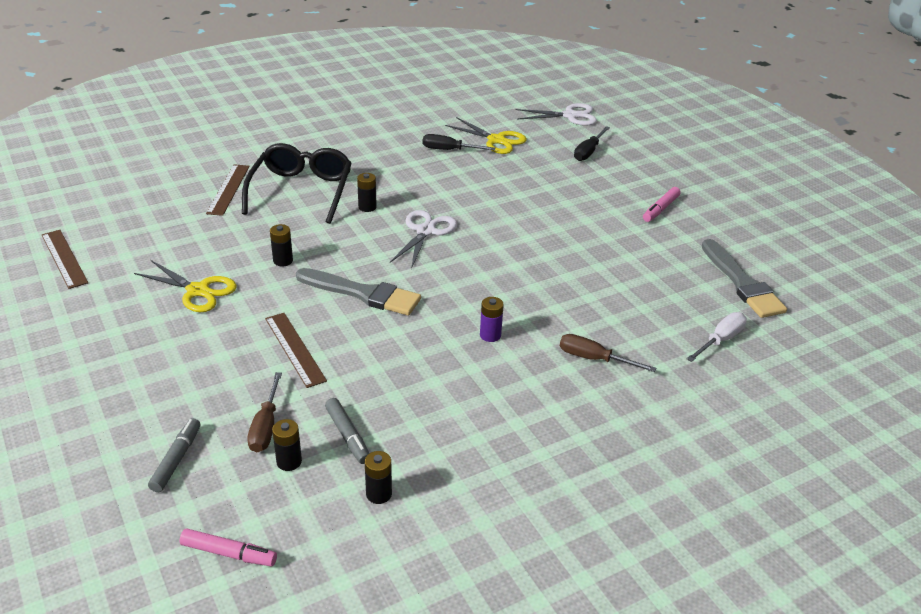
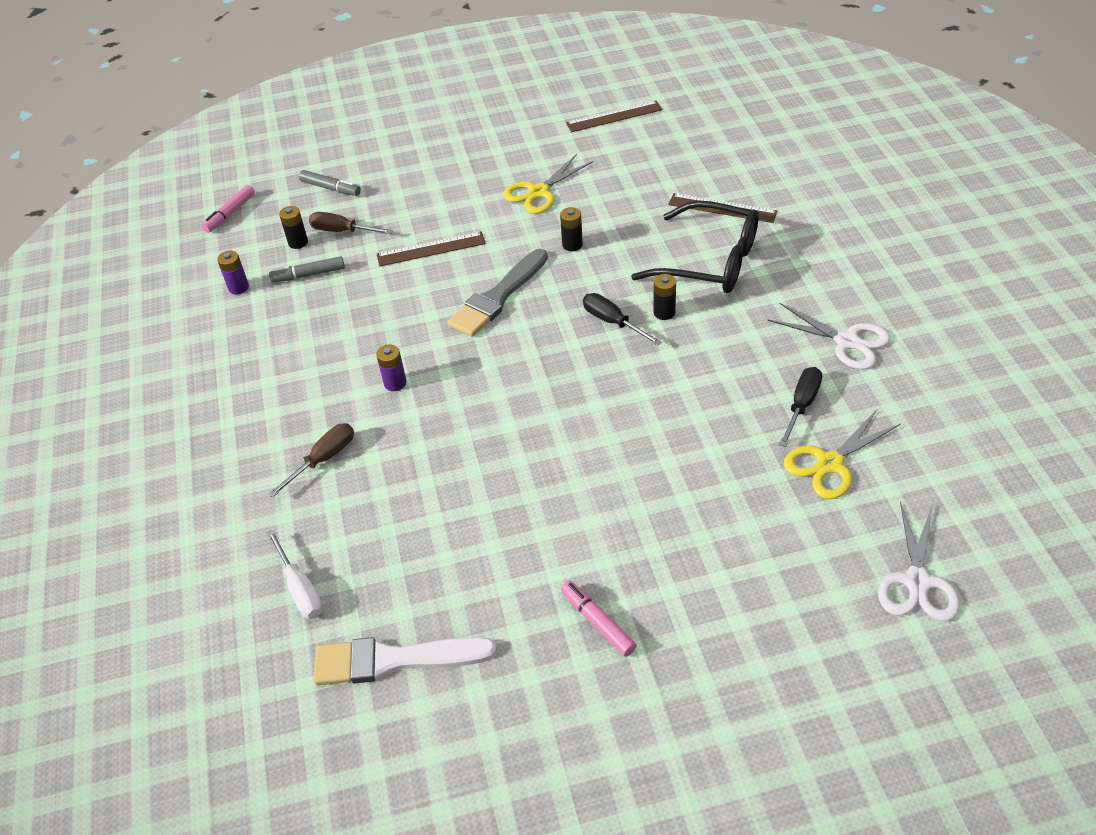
camera: 110 degrees right, 10 degrees up
black battery [365,451,392,504] -> purple battery [217,251,249,294]
white scissors [390,210,457,269] -> white scissors moved to [767,303,890,370]
black screwdriver [574,126,610,161] -> black screwdriver moved to [583,293,662,345]
grey brush [702,239,787,318] -> white brush [313,637,496,685]

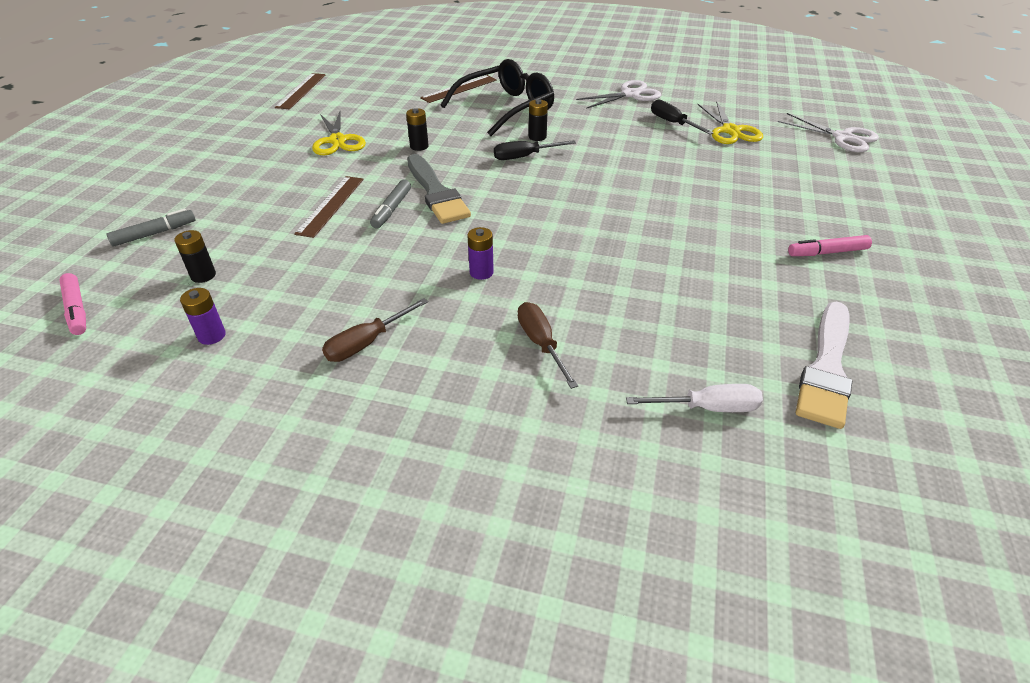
camera: 65 degrees left, 5 degrees down
grey marker [269,256,345,282] -> grey marker moved to [370,180,411,228]
brown screwdriver [309,212,393,234] -> brown screwdriver moved to [322,298,428,362]

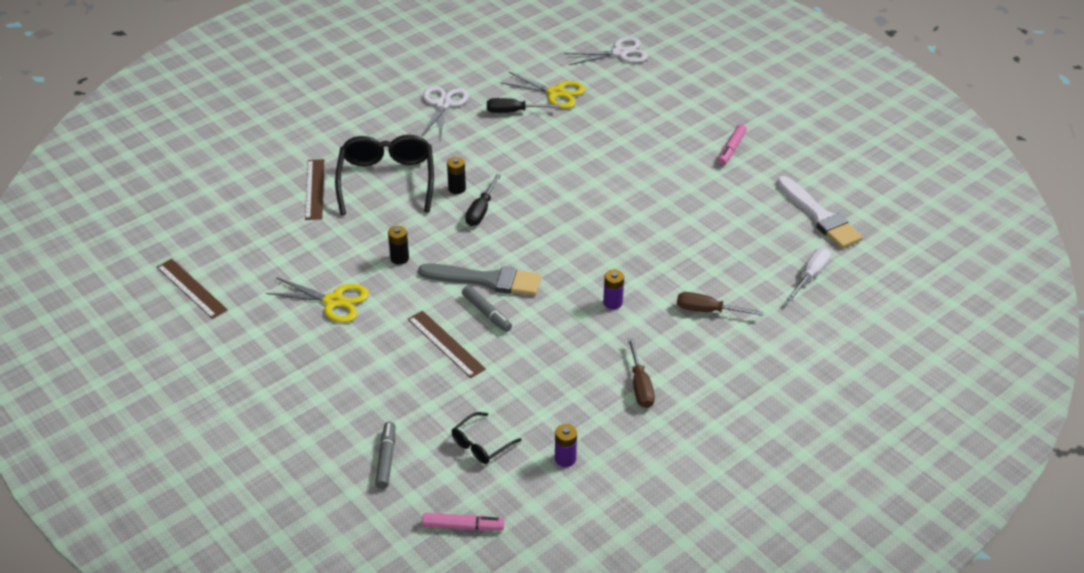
camera: 55 degrees left, 0 degrees up
black battery [174,230,216,283] -> black glasses [452,412,522,464]

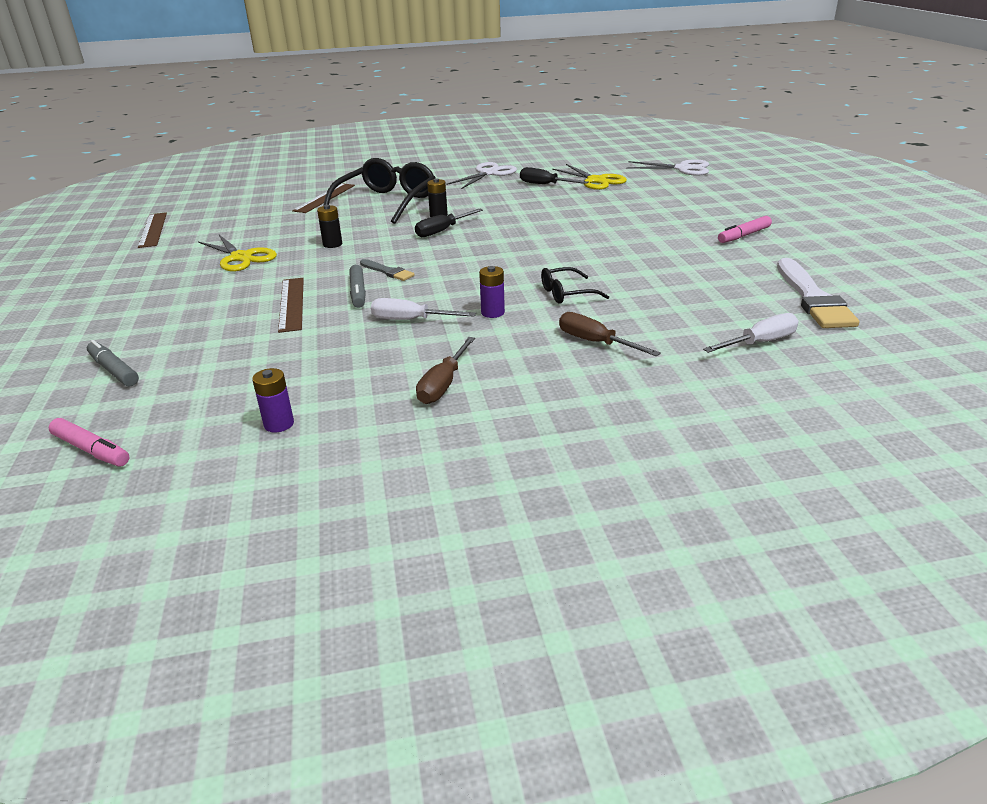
camera: 30 degrees right, 10 degrees down
grey marker [375,422,395,489] -> grey marker turned 75 degrees counterclockwise [87,340,139,387]
grey brush [418,263,541,296] -> grey brush [360,259,415,281], size x0.51
black glasses [452,412,522,464] -> black glasses moved to [541,267,609,304]
none -> white screwdriver [371,298,476,320]

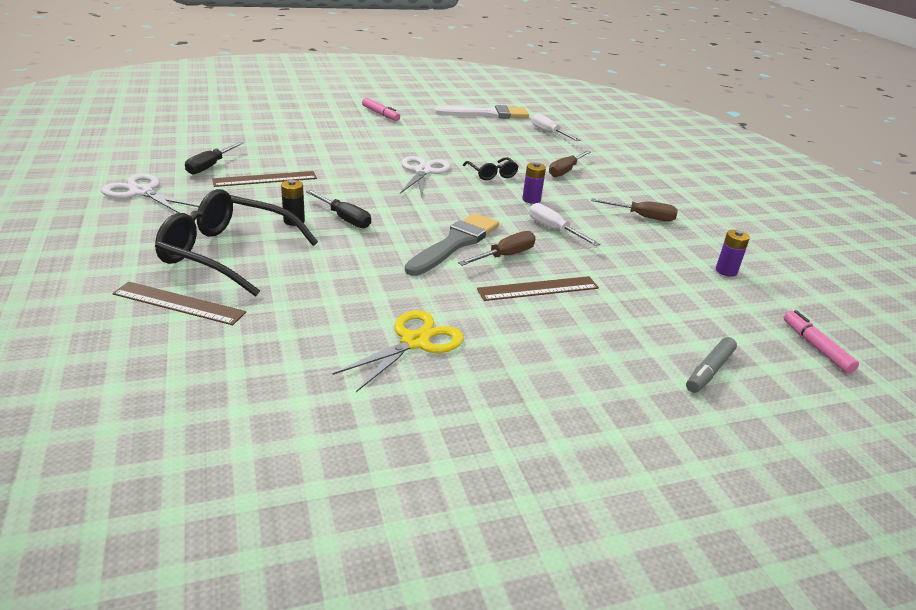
camera: 100 degrees left, 0 degrees up
pink marker [49,418,130,466] -> pink marker turned 45 degrees counterclockwise [784,310,859,374]
brown ruler [138,212,167,248] -> brown ruler moved to [212,171,317,187]
black battery [317,205,342,248] -> none
grey marker [349,265,366,308] -> brown screwdriver [458,231,536,266]
grey brush [360,259,415,281] -> grey brush [405,213,499,276], size x1.96
white screwdriver [371,298,476,320] -> white screwdriver turned 135 degrees clockwise [529,203,600,246]
yellow scissors [552,164,627,190] -> none
white scissors [626,159,709,176] -> white scissors moved to [400,156,450,196]

